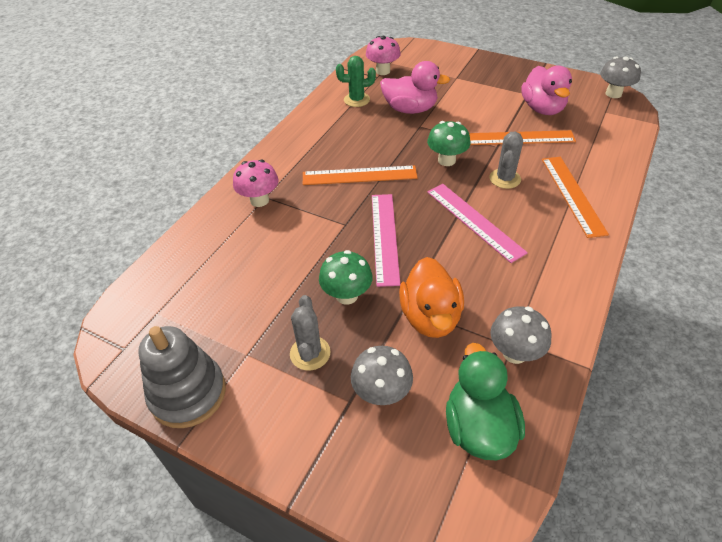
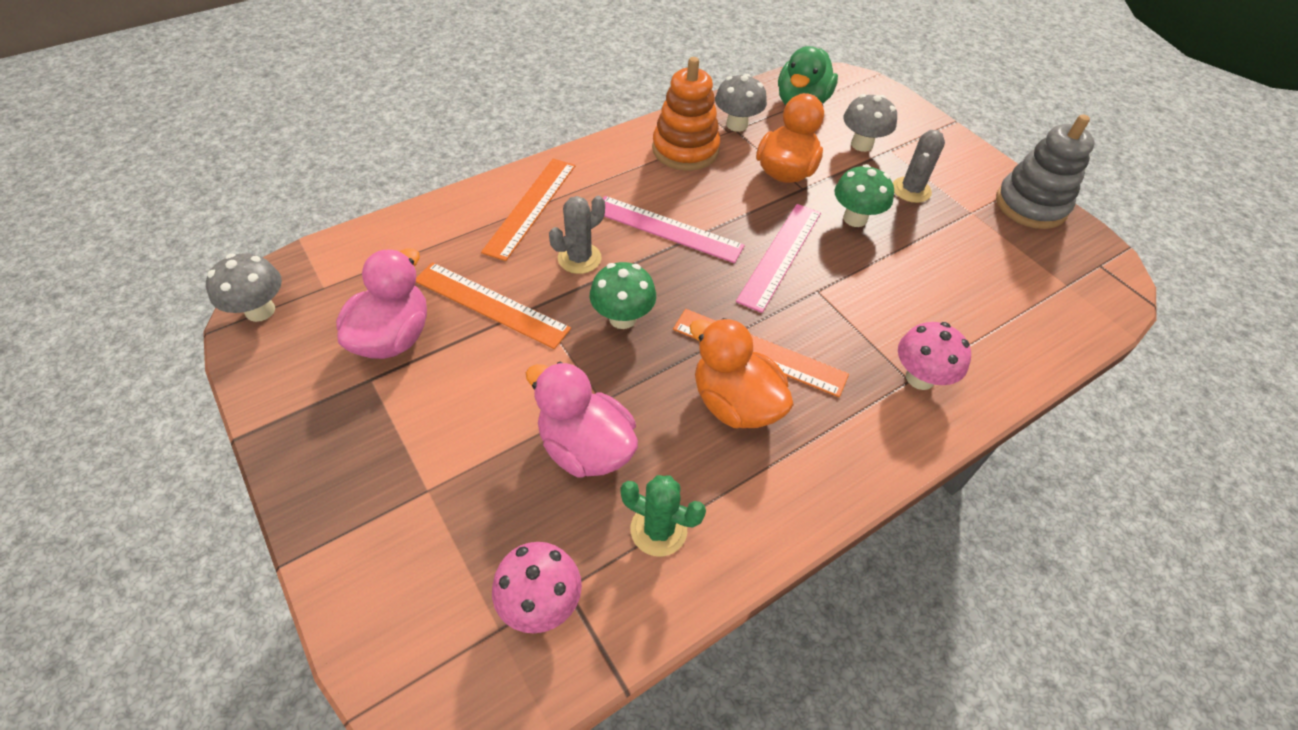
camera: 155 degrees left, 5 degrees up
pink ruler [427,184,528,263] -> pink ruler turned 60 degrees counterclockwise [603,196,745,263]
none -> orange stacking toy [652,57,720,171]
none -> orange duck [689,318,794,428]

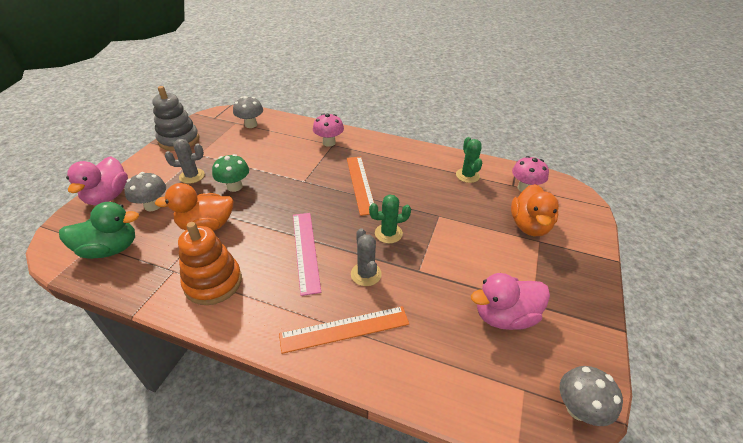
camera: 125 degrees left, 10 degrees down
orange ruler [416,262,571,349] -> none
pink duck [526,362,638,478] -> pink duck moved to [66,156,128,205]
grey cactus [549,196,605,274] -> grey cactus turned 60 degrees clockwise [351,228,382,286]
green mushroom [589,262,656,329] -> green cactus [369,194,411,243]
orange duck [689,318,794,428] -> orange duck moved to [511,184,559,236]
grey mushroom [715,74,767,132] -> grey mushroom moved to [233,96,263,128]
pink ruler [736,204,821,313] -> none

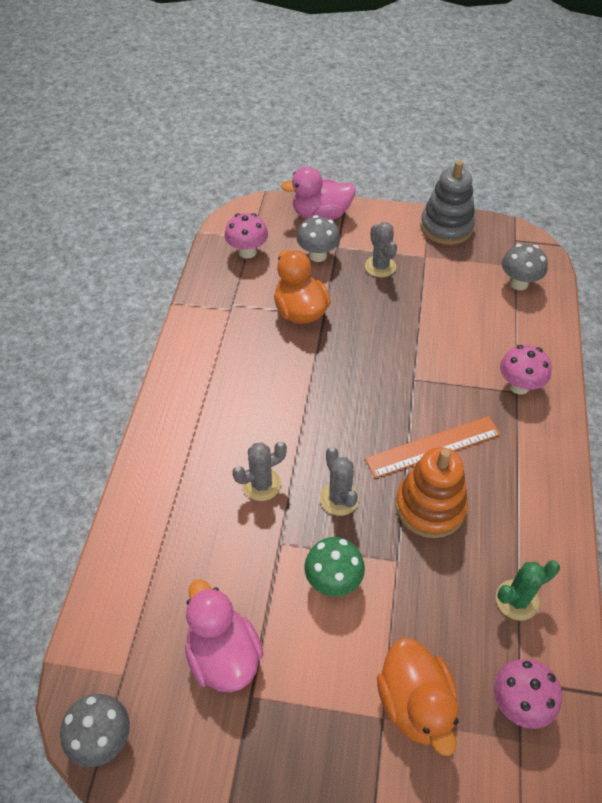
camera: 80 degrees right, 10 degrees up
green duck [59,202,139,259] -> pink mushroom [224,213,268,259]
orange stacking toy [178,222,242,305] -> orange stacking toy moved to [395,447,468,538]
green mushroom [212,154,249,192] -> green mushroom moved to [304,537,365,596]
orange ruler [279,306,409,354] -> none
pink ruler [293,213,321,296] -> none
green cactus [369,194,411,243] -> grey cactus [320,447,359,516]
orange duck [511,184,559,236] -> orange duck turned 105 degrees counterclockwise [377,638,458,756]

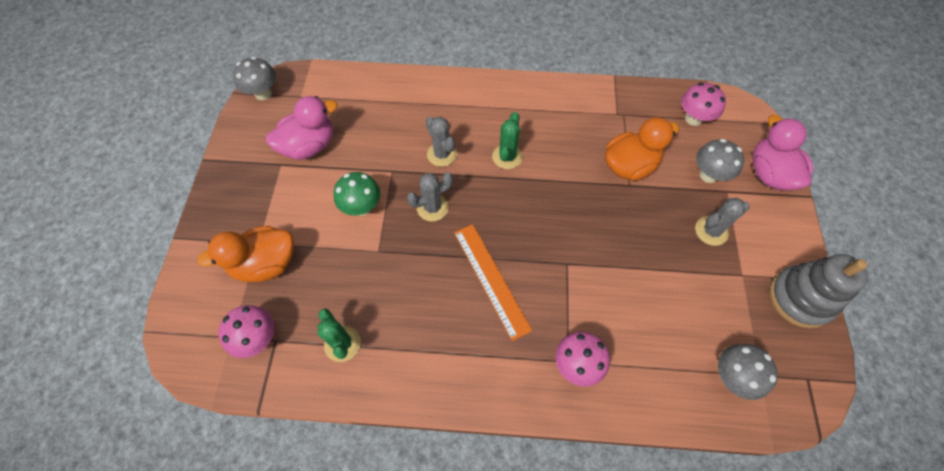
camera: 85 degrees right, 10 degrees up
orange stacking toy [395,447,468,538] -> none
none -> green cactus [492,112,523,169]

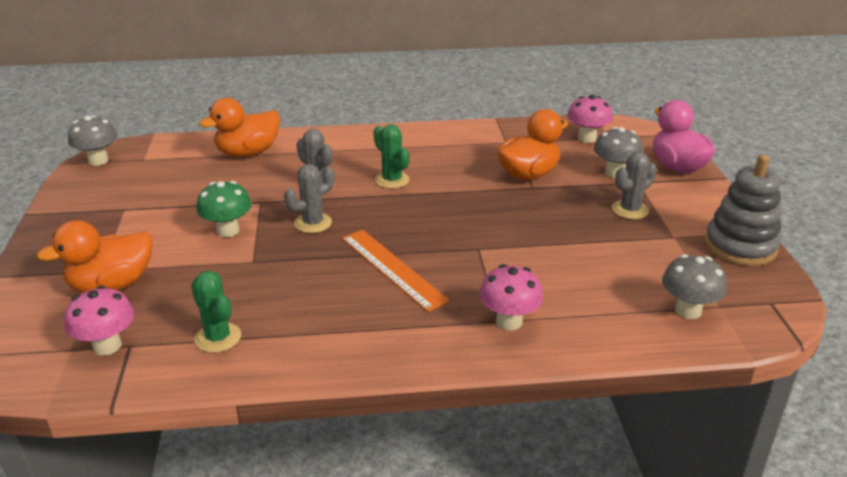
camera: 10 degrees left, 30 degrees down
pink duck [266,96,338,160] -> none
green cactus [492,112,523,169] -> green cactus turned 45 degrees counterclockwise [373,124,410,189]
none -> orange duck [199,98,280,157]

